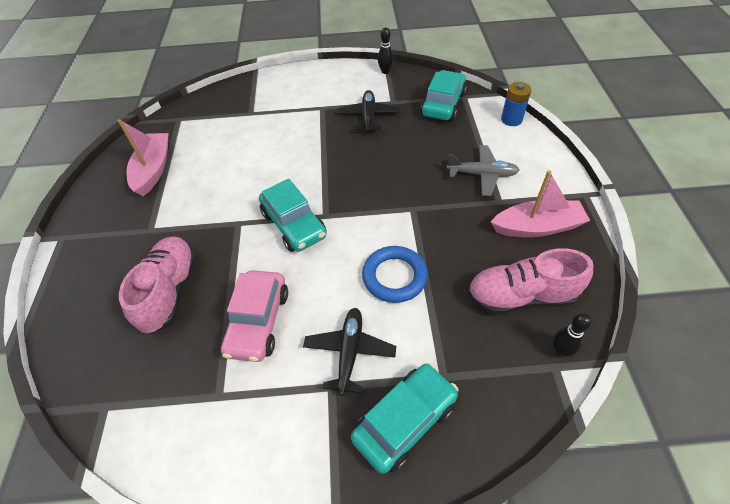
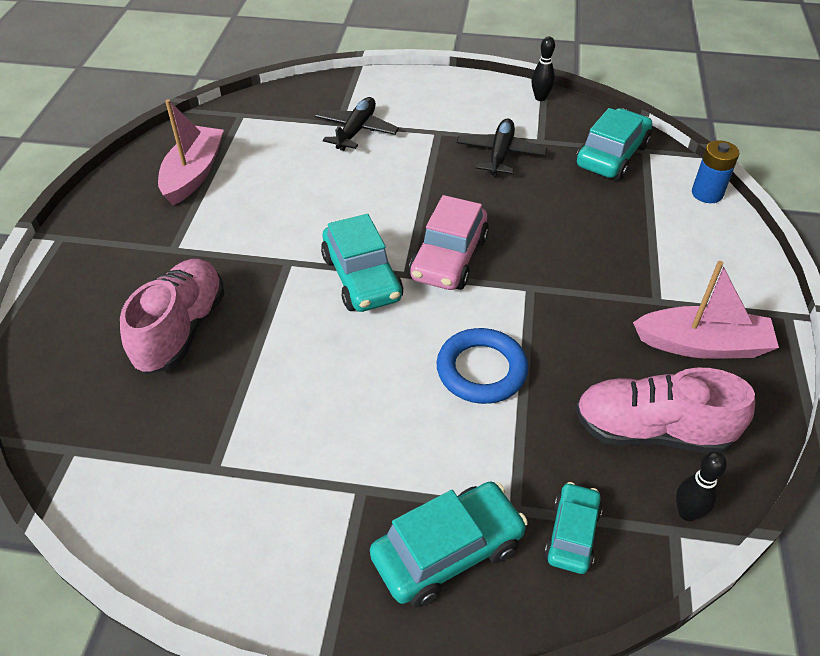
camera: 10 degrees right, 5 degrees down
pink car [221,270,288,362] -> pink car moved to [409,195,489,290]
black plane [303,308,396,396] -> black plane moved to [315,97,399,151]
grey plane [447,145,519,196] -> none
none -> turquoise car [544,482,603,574]

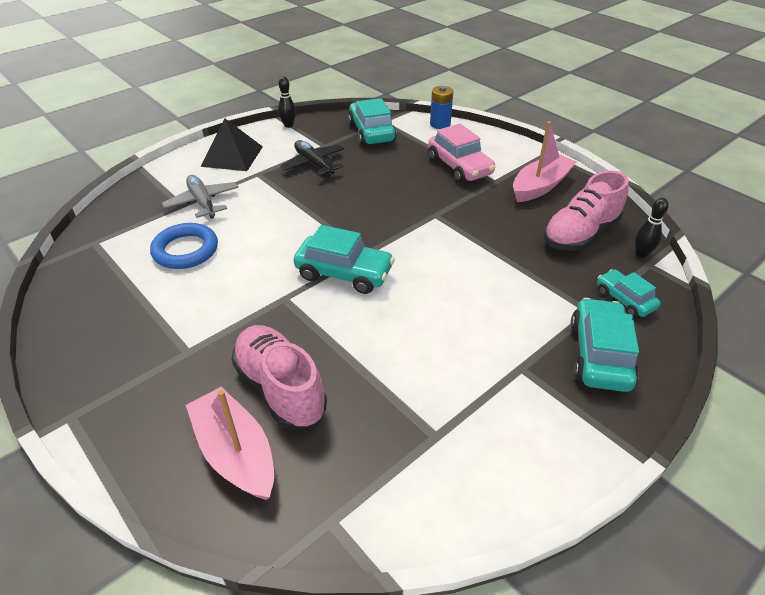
camera: 50 degrees left, 5 degrees down
pink boat [158,99,224,205] -> pink boat moved to [186,387,274,500]
black plane [315,97,399,151] -> grey plane [162,175,239,219]
pink car [409,195,489,290] -> pink car moved to [428,124,496,183]
blue ring [437,328,528,404] -> blue ring moved to [150,223,218,269]
none -> black pyramid [200,118,263,171]

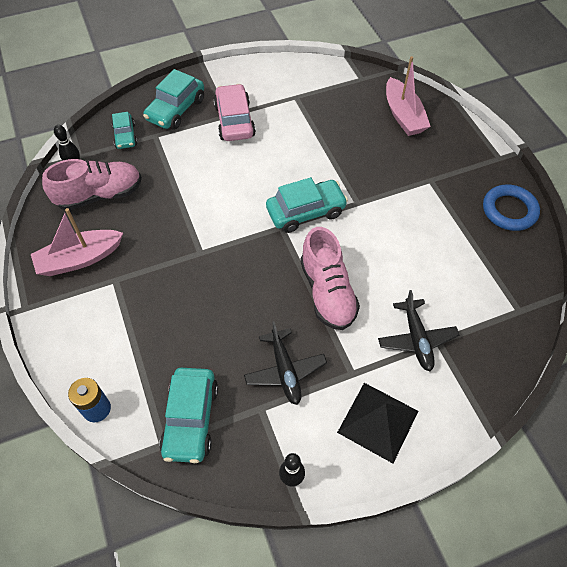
camera: 160 degrees left, 15 degrees up
blue ring [150,223,218,269] -> blue ring moved to [483,184,540,231]
grey plane [162,175,239,219] -> black plane [378,290,459,371]
pink shoe [231,325,327,430] -> pink shoe moved to [300,227,360,330]
turquoise car [294,225,395,294] -> turquoise car turned 120 degrees clockwise [266,177,348,233]
pink car [428,124,496,183] -> pink car moved to [214,84,256,141]

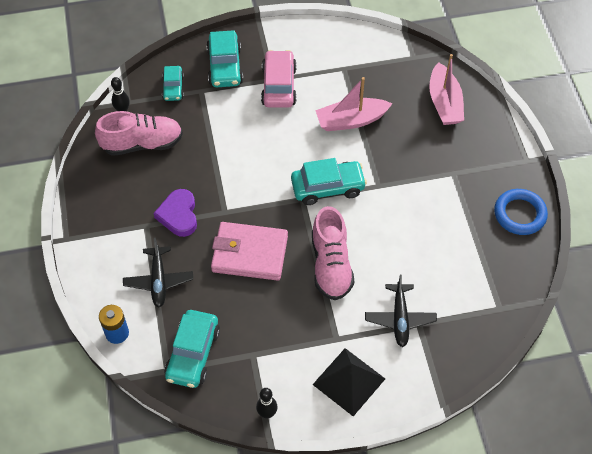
camera: 10 degrees right, 0 degrees up
pink boat [31,208,123,276] -> pink boat moved to [315,77,392,131]
turquoise car [143,69,204,130] -> turquoise car turned 45 degrees counterclockwise [206,30,243,87]
black plane [244,321,327,405] -> black plane moved to [123,238,193,307]
none -> purple heart [154,189,197,237]
none -> pink wallet [211,222,288,281]

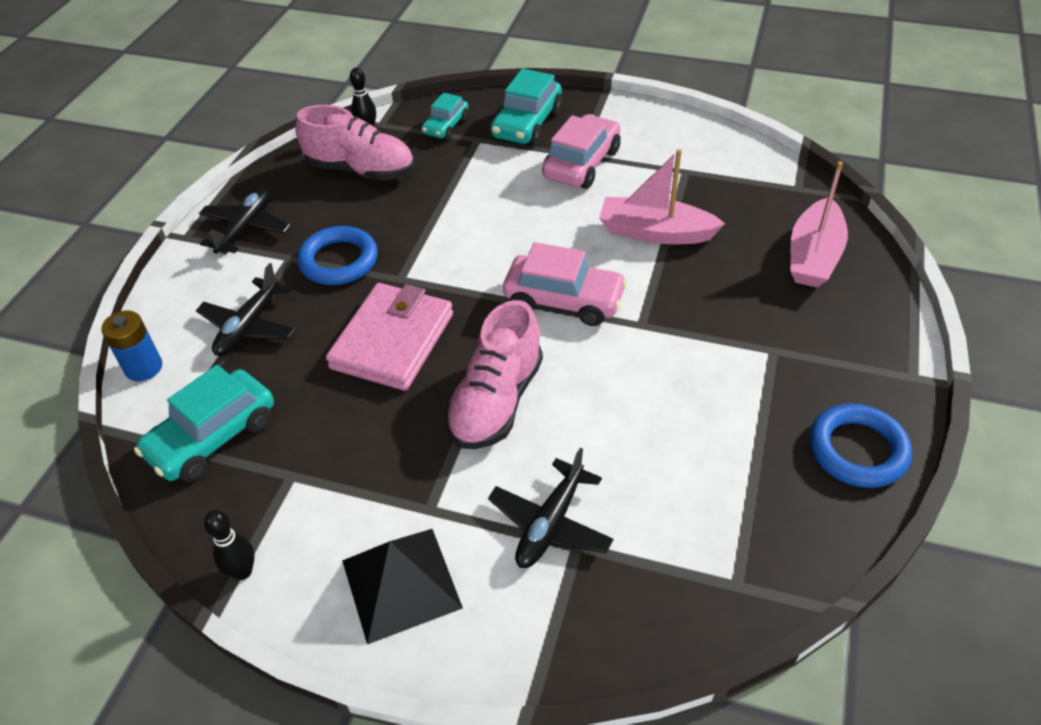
camera: 30 degrees right, 10 degrees down
purple heart [154,189,197,237] -> blue ring [297,226,378,285]
pink wallet [211,222,288,281] -> pink wallet turned 75 degrees clockwise [326,283,453,391]
turquoise car [291,158,367,205] -> pink car [503,242,627,326]
none -> black plane [199,189,290,254]

